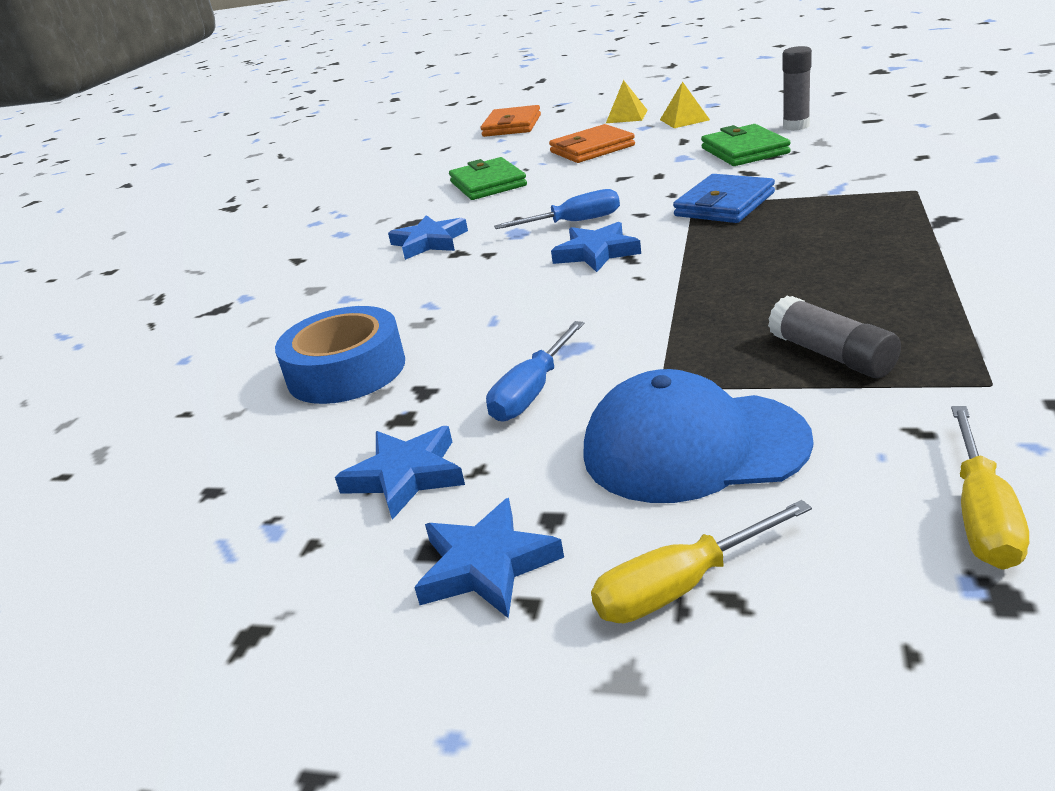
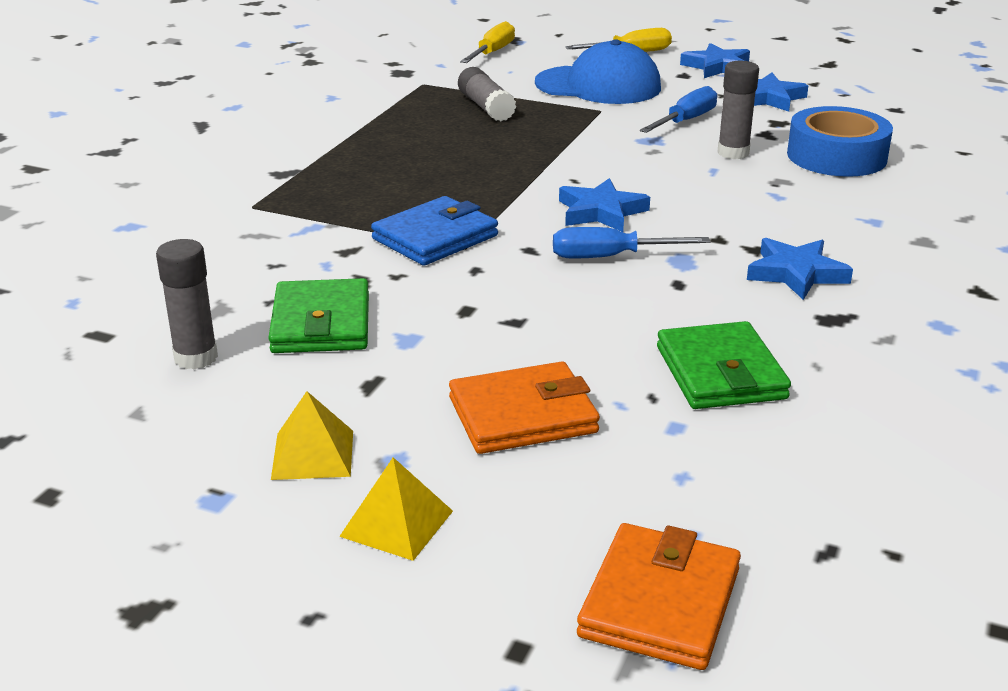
camera: 175 degrees left, 0 degrees up
none -> grey glue stick [717,61,759,159]

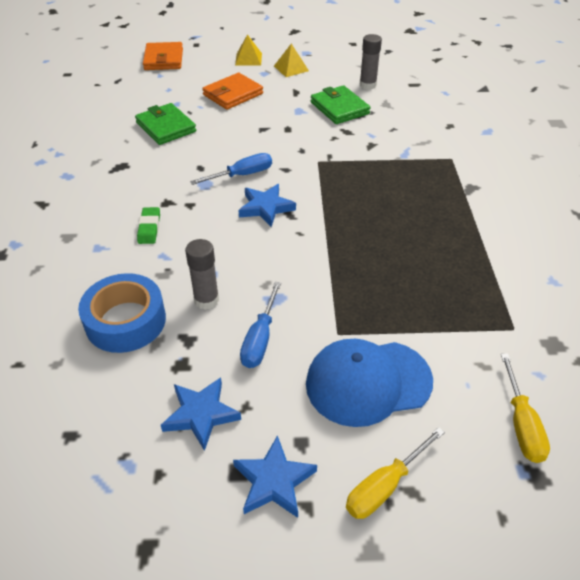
camera: 155 degrees right, 15 degrees up
blue wallet [371,196,498,265] -> none
grey glue stick [458,67,516,121] -> none
blue star [747,238,853,300] -> none
none -> green eraser [137,207,160,244]

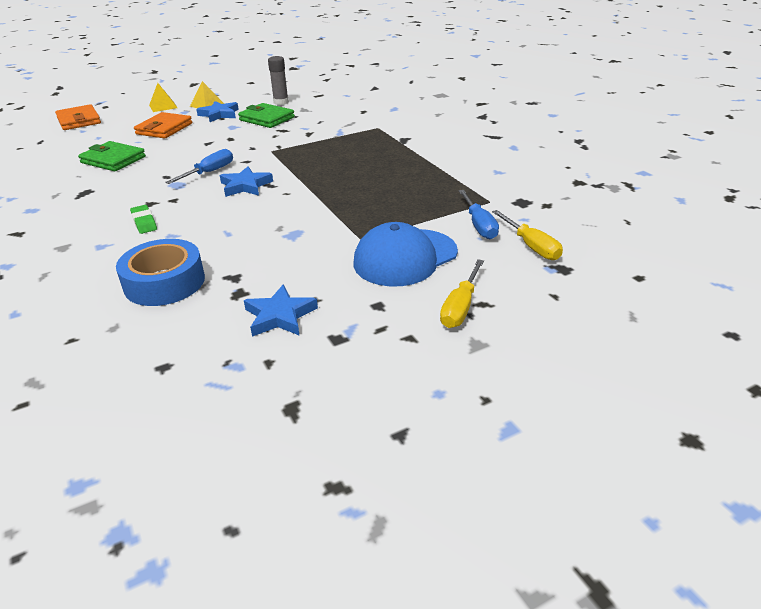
camera: 25 degrees left, 10 degrees down
grey glue stick [185,239,219,310] -> none
blue star [233,435,317,518] -> blue star moved to [196,101,239,122]
blue screwdriver [240,282,281,368] -> blue screwdriver moved to [458,190,499,239]

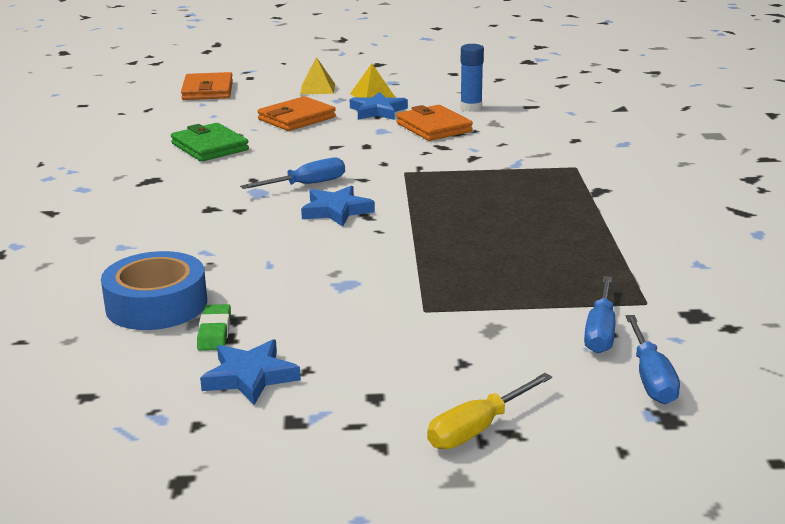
camera: 25 degrees right, 10 degrees down
green eraser [130,205,157,234] -> green eraser moved to [197,304,231,351]
green wallet [238,103,295,128] -> orange wallet [396,105,473,141]
grey glue stick [268,56,289,105] -> blue glue stick [460,44,484,112]
blue cap [353,222,458,287] -> none
yellow screwdriver [492,210,563,260] -> blue screwdriver [626,315,680,404]

